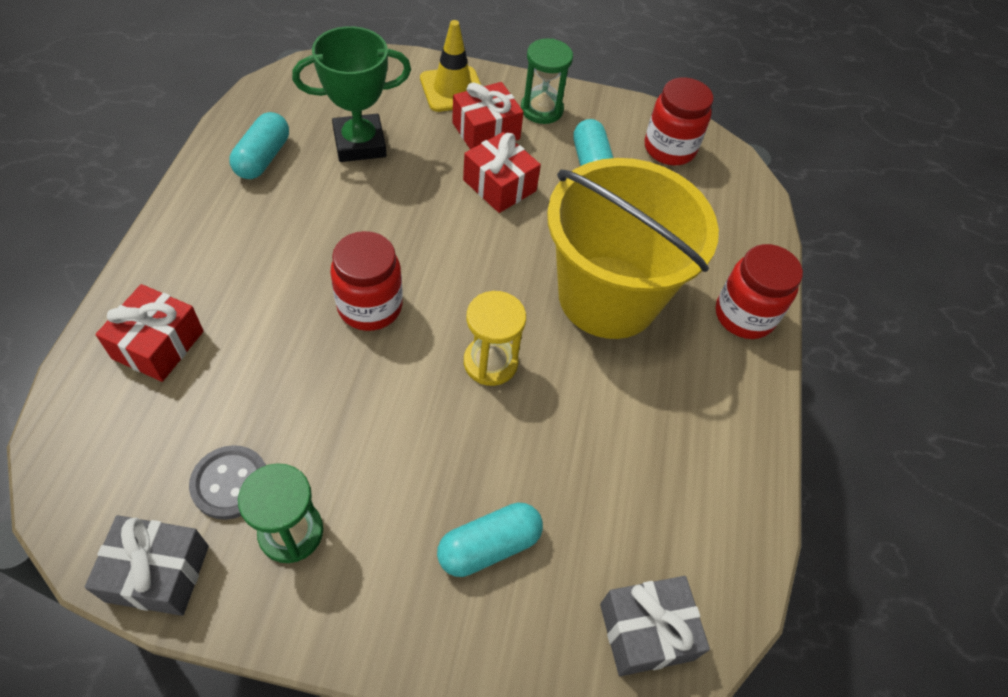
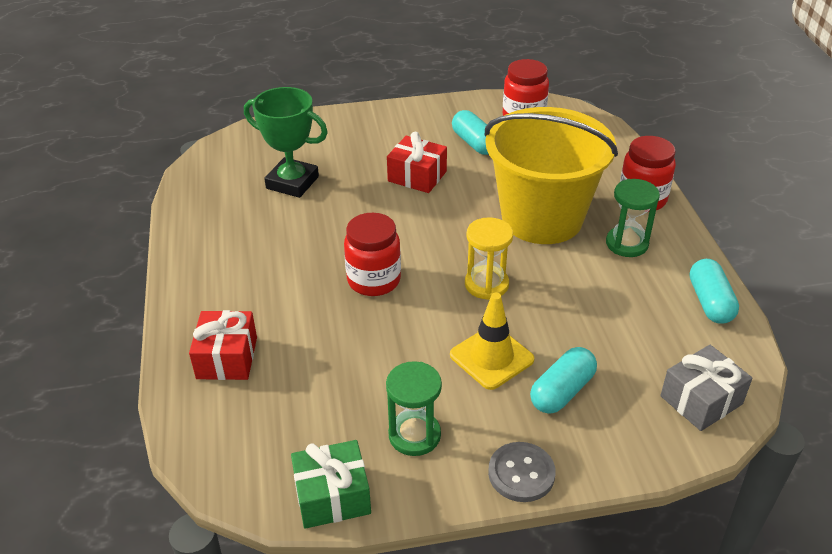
camera: 15 degrees left, 15 degrees down
grey gift [85,515,209,616] -> green gift [291,440,371,529]
grey button [189,445,266,520] -> grey button moved to [488,442,556,502]
turquoise capsule [229,112,289,179] -> turquoise capsule moved to [689,259,739,324]
green trophy [292,26,411,162] -> green trophy turned 60 degrees clockwise [244,87,328,198]
yellow traffic cone [420,20,481,112] -> yellow traffic cone moved to [450,293,534,390]
red gift [452,82,524,149] -> none
green hourglass [521,38,573,124] -> green hourglass moved to [606,179,660,257]

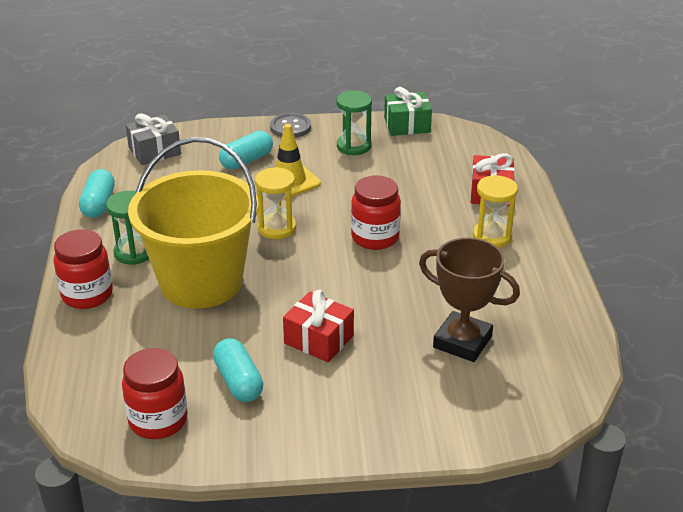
camera: 175 degrees left, 5 degrees down
green trophy [244,87,328,198] -> brown trophy [419,238,520,362]
none -> yellow hourglass [473,175,518,248]

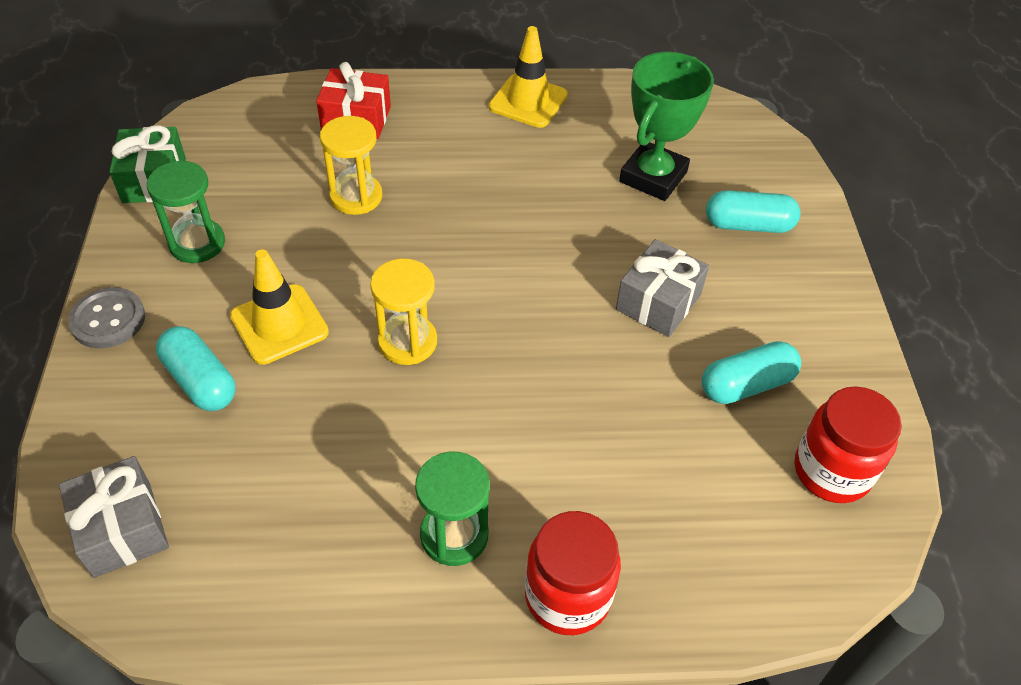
camera: 90 degrees left, 15 degrees up
turquoise capsule [79,169,115,218] -> turquoise capsule moved to [706,190,801,233]
yellow bucket [128,137,259,309] -> none
red gift [283,290,354,362] -> grey gift [616,239,709,337]
red jar [351,176,401,250] -> none
brown trophy [419,238,520,362] -> green trophy [619,52,714,201]
yellow hourglass [473,175,518,248] -> yellow hourglass moved to [320,116,382,215]
none -> yellow traffic cone [489,26,568,128]

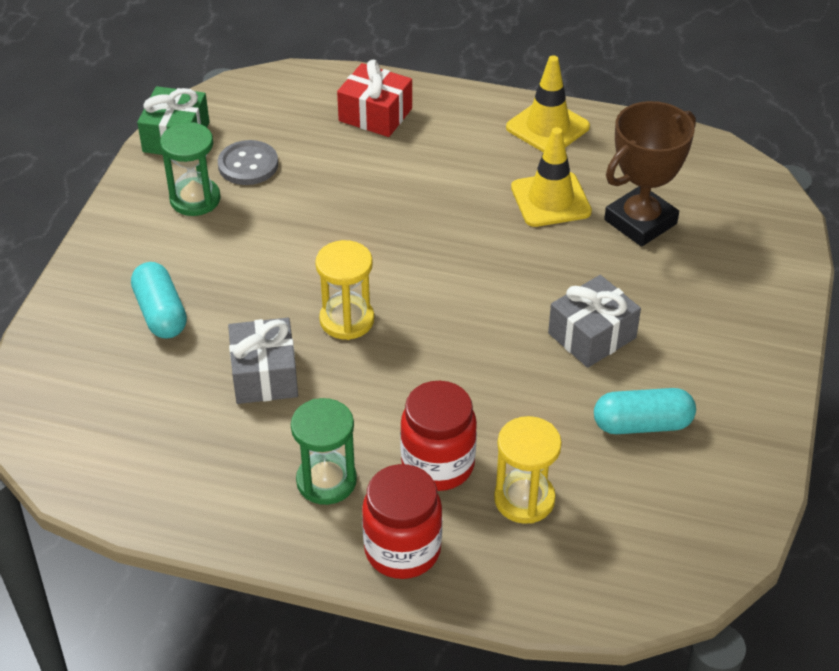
camera: 20 degrees right, 5 degrees down
grey gift [59,456,169,578] -> grey gift moved to [228,318,298,404]
grey button [68,287,145,348] -> grey button moved to [218,140,278,185]
yellow traffic cone [230,249,329,365] -> yellow traffic cone moved to [511,127,592,227]
yellow hourglass [320,116,382,215] -> yellow hourglass moved to [494,416,562,524]
green trophy [619,52,714,201] -> brown trophy [604,101,696,247]
turquoise capsule [706,190,801,233] -> none
red jar [795,387,902,503] -> red jar moved to [400,381,477,491]

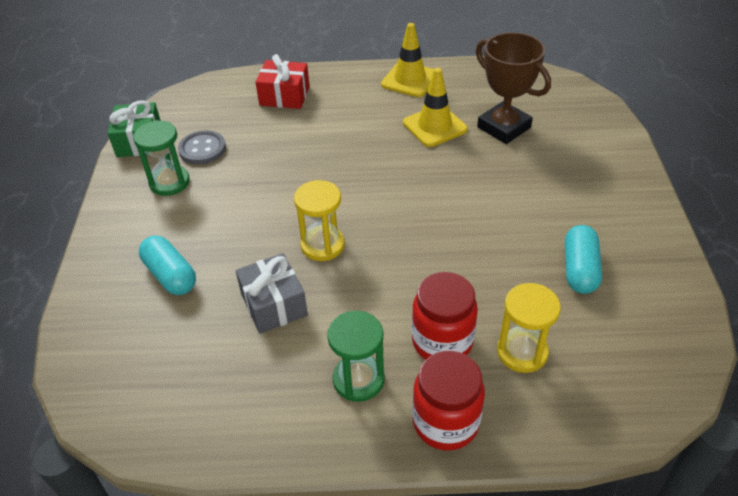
camera: 15 degrees left, 0 degrees up
grey gift [548,275,641,368] -> none
turquoise capsule [594,388,696,434] -> turquoise capsule turned 60 degrees counterclockwise [565,225,602,294]
brown trophy [604,101,696,247] -> brown trophy turned 75 degrees counterclockwise [476,32,551,144]

